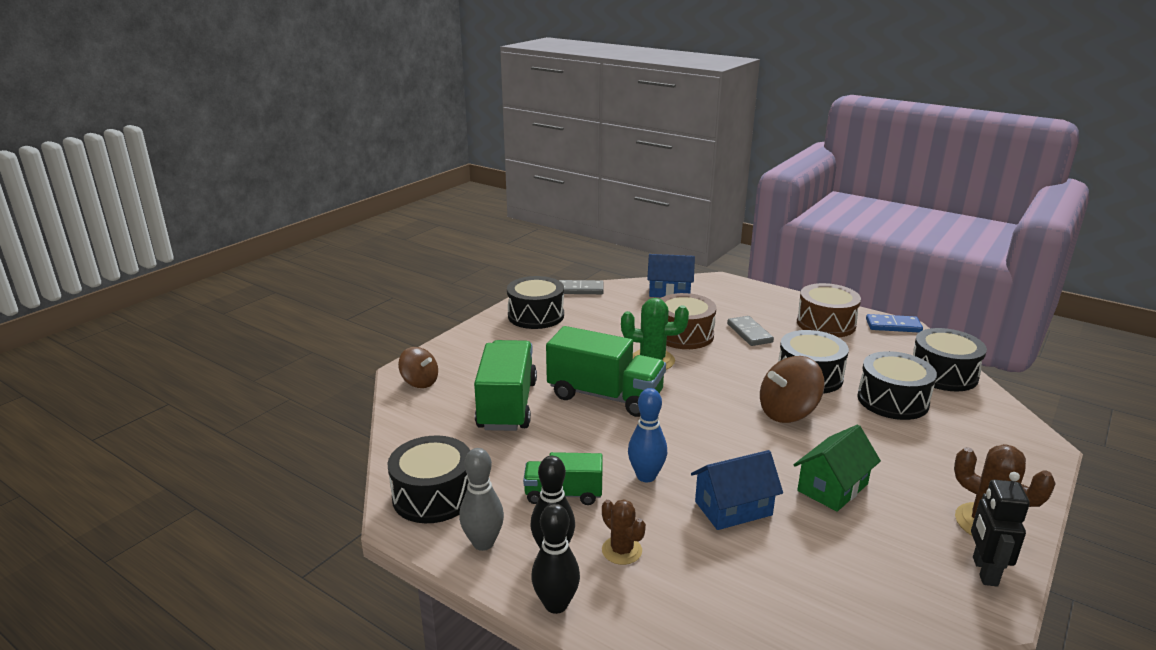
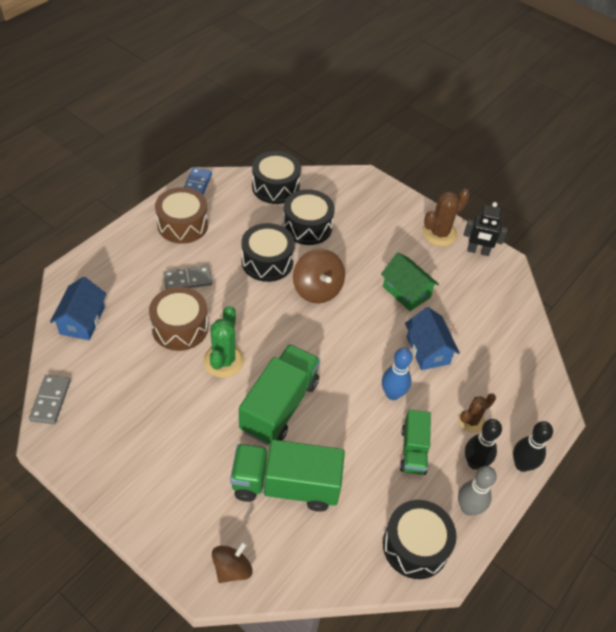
camera: 90 degrees left, 25 degrees up
black drum [507,276,564,329] -> none

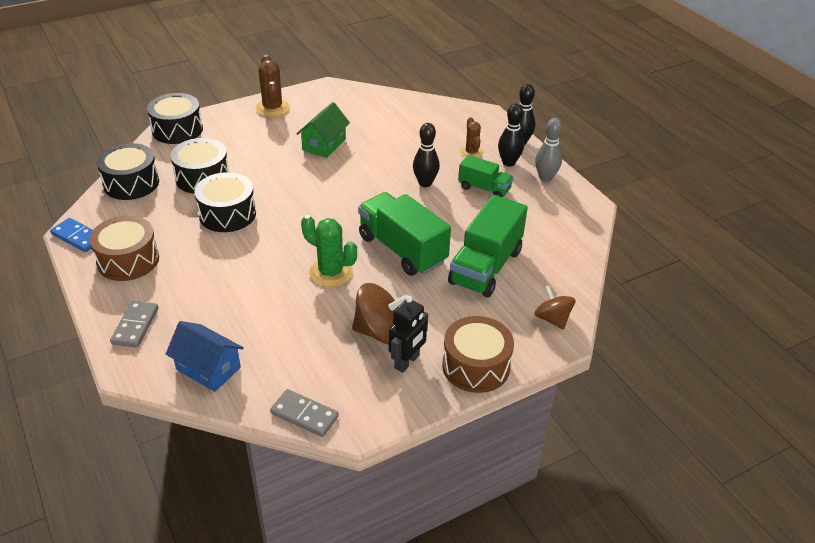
camera: 65 degrees left, 10 degrees down
brown drum [149,287,208,351] -> brown drum moved to [442,316,514,393]
grey domino [163,265,212,289] -> grey domino moved to [110,301,158,348]
brown spinning top [293,249,345,303] -> brown spinning top moved to [352,283,408,344]
green house [381,252,439,311] -> green house turned 45 degrees counterclockwise [296,102,350,158]
blue bowling pin [382,348,413,400] -> black bowling pin [413,123,440,187]
black drum [383,500,457,579] -> black drum moved to [147,93,203,144]
blue house [405,307,460,370] -> none
black robot [464,202,507,256] -> black robot moved to [389,296,428,373]

